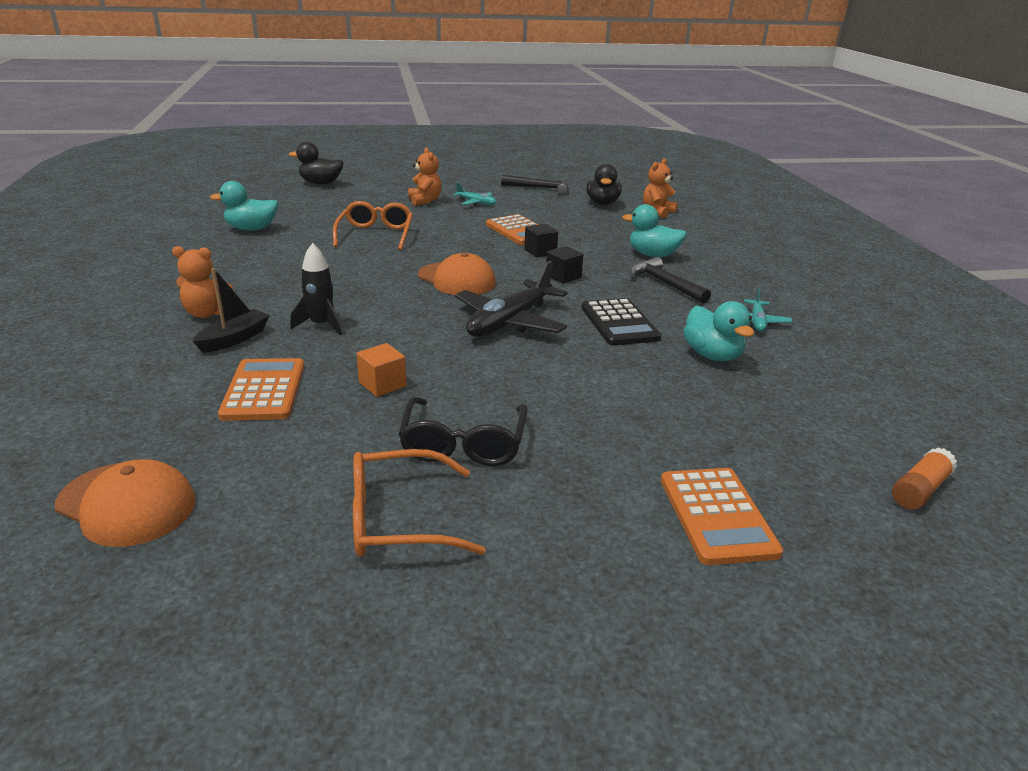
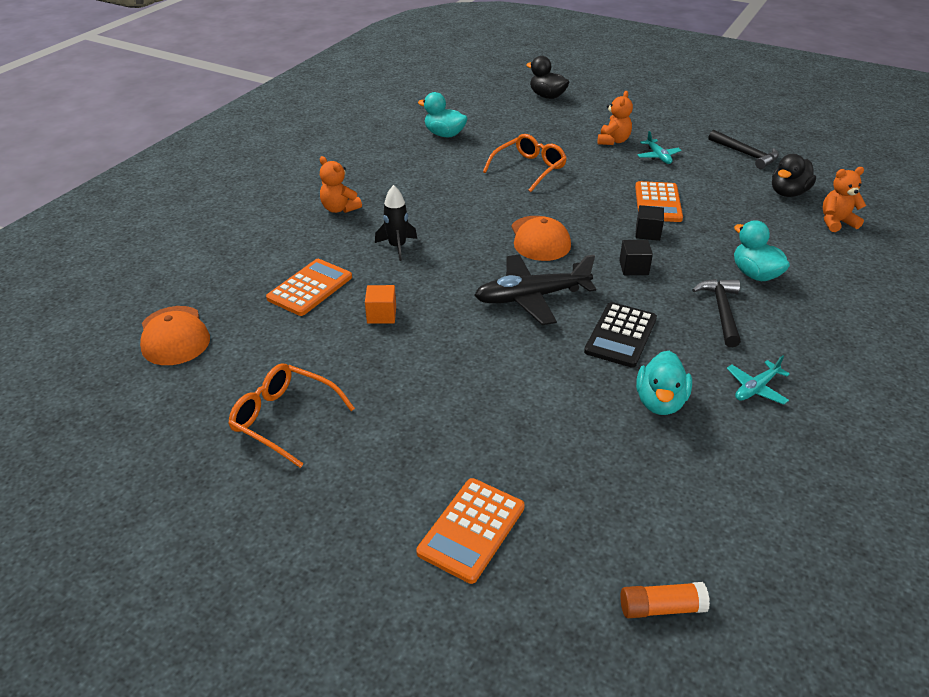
camera: 40 degrees right, 10 degrees up
black boat [193,268,270,353] -> none
black glasses [398,397,527,466] -> none

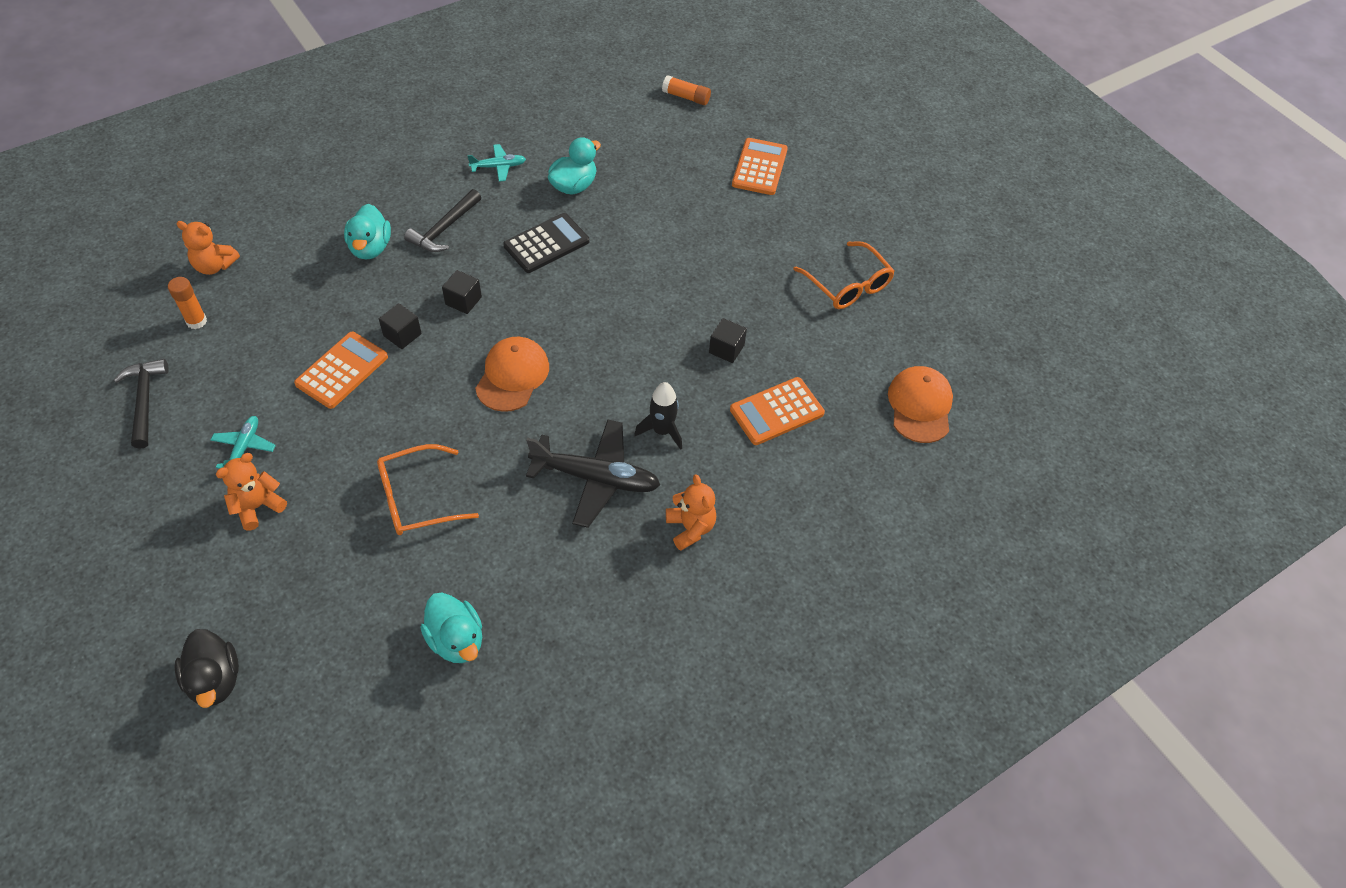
camera: 155 degrees left, 15 degrees up
orange cube [365,285,396,324] -> black cube [709,318,747,363]
orange calculator [416,478,525,584] -> orange calculator turned 45 degrees counterclockwise [732,138,788,195]
black plane [474,254,596,325] -> black plane moved to [526,420,660,528]
black duck [772,154,816,197] -> orange glue stick [168,277,207,329]

